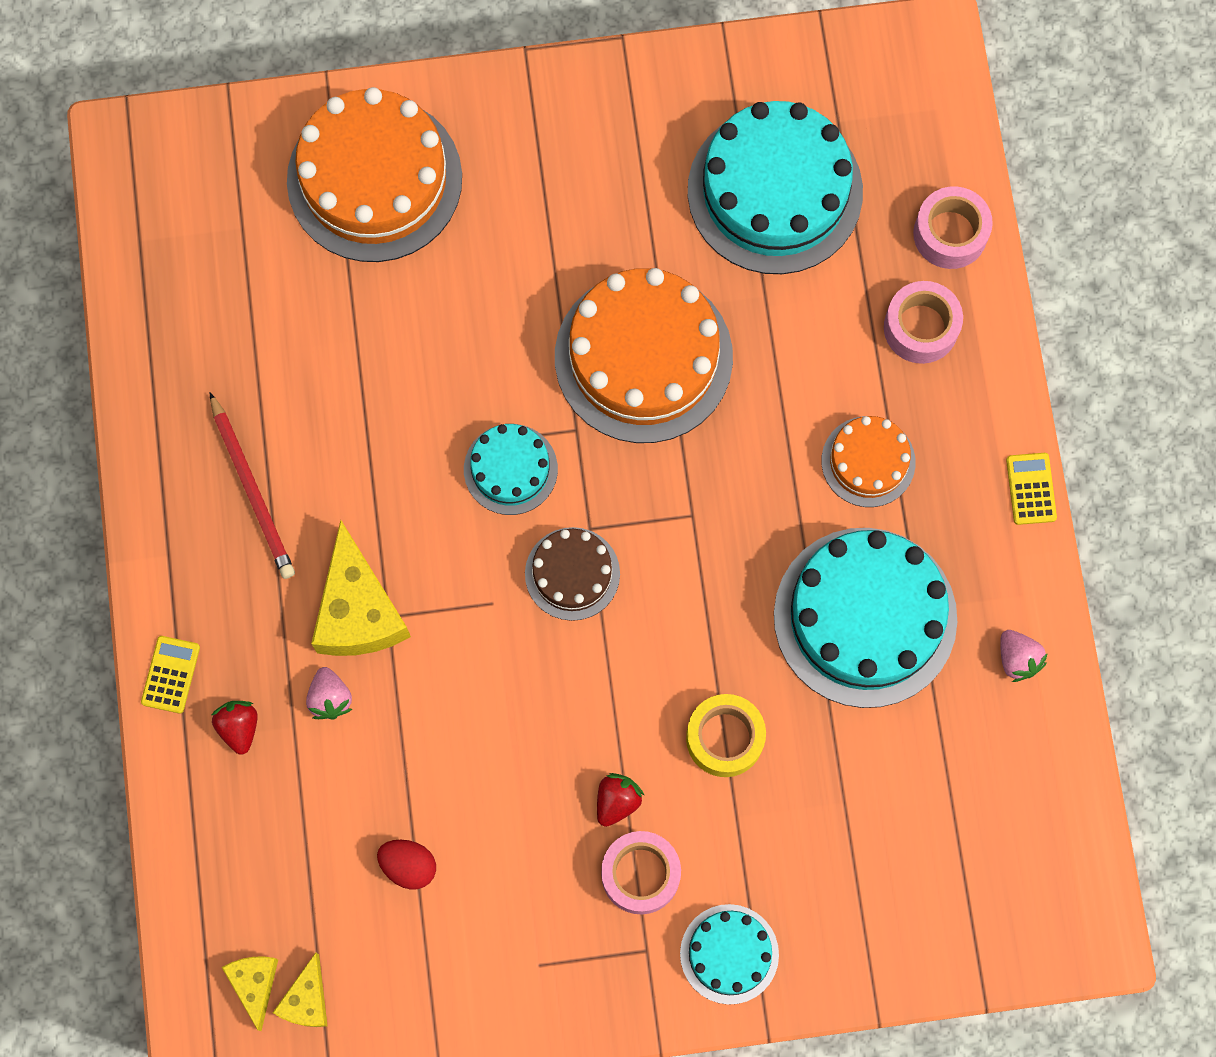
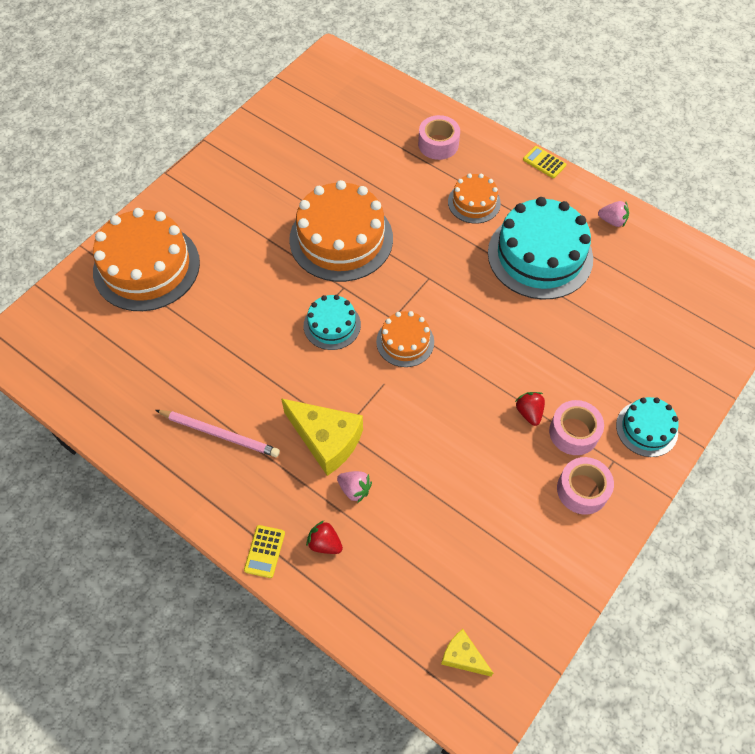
camera: 45 degrees left, 15 degrees down
yellow calculator [141,636,200,714] -> yellow calculator turned 135 degrees counterclockwise [244,525,285,578]
red pencil [210,393,295,579] -> pink pencil [155,410,280,457]
yellow cheese [273,953,328,1027] -> none
red egg [377,840,436,890] -> none
brown cake [525,527,620,621] -> orange cake [376,311,434,367]
yellow tape [686,694,766,777] -> none
turquoise cake [688,101,863,274] -> none
pink tape [913,186,993,269] -> pink tape moved to [557,457,614,515]

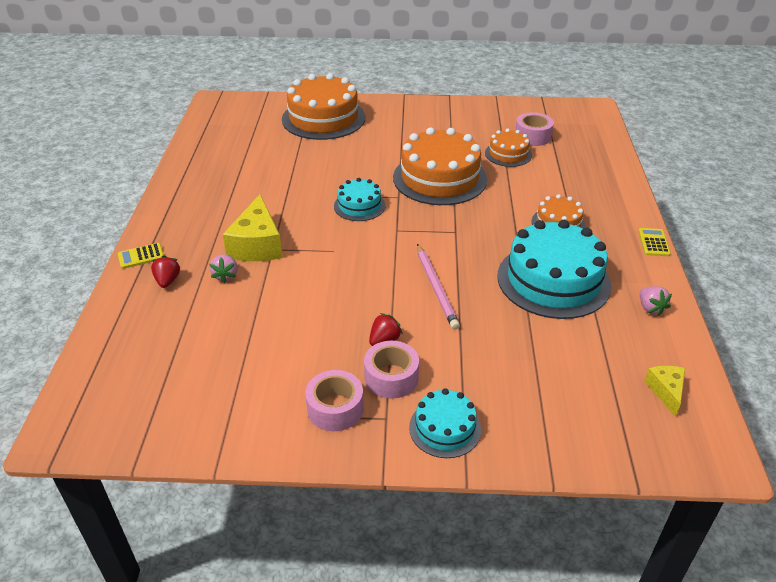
camera: 55 degrees right, 20 degrees down
pink pencil [155,410,280,457] -> pink pencil moved to [417,244,460,330]
orange cake [376,311,434,367] -> orange cake moved to [485,129,532,167]
pink tape [418,115,460,160] -> pink tape moved to [515,112,554,146]
yellow cheese [441,629,493,676] -> yellow cheese moved to [644,366,685,417]

